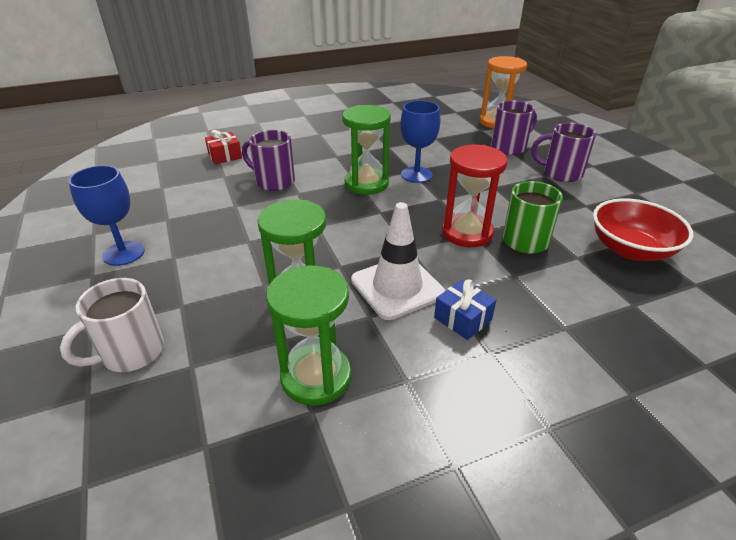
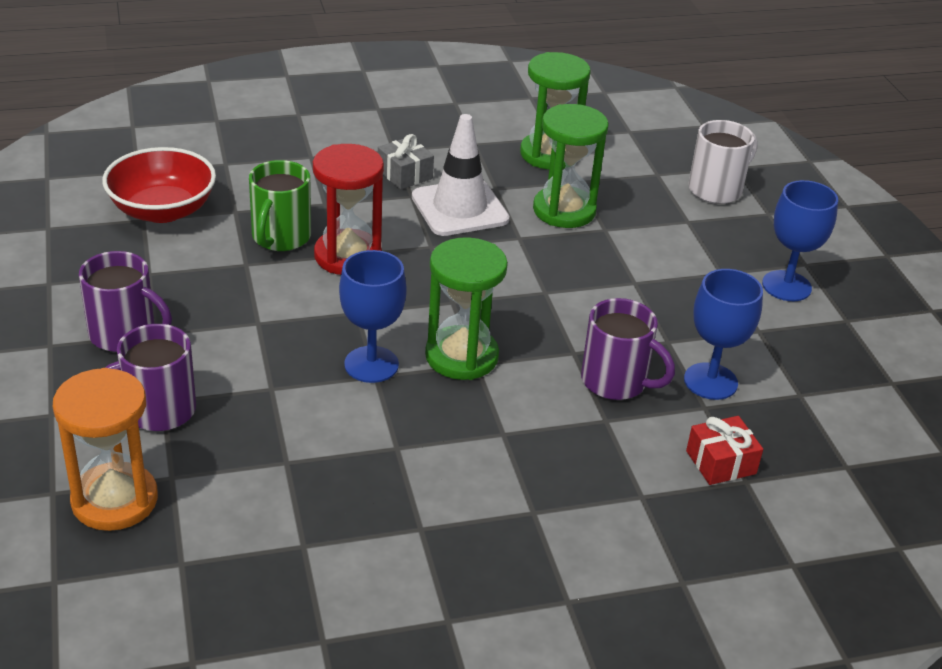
camera: 175 degrees left, 0 degrees up
blue gift [434,280,496,340] -> grey gift [378,134,434,190]
none -> blue goblet [684,269,763,400]

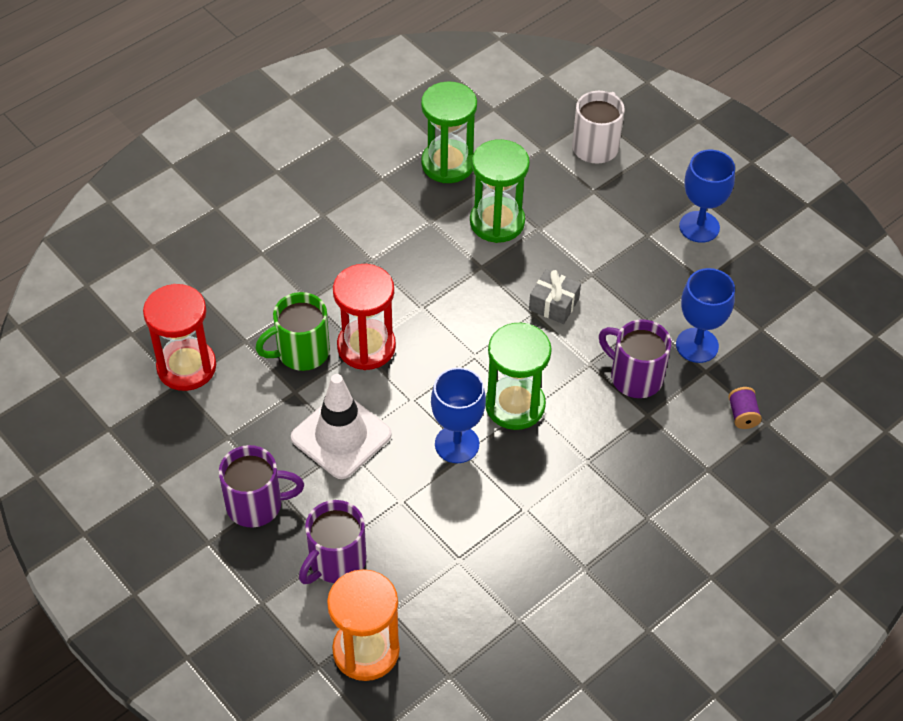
camera: 25 degrees left, 15 degrees up
red bowl [102,147,216,223] -> red hourglass [143,284,216,391]
green mug [249,160,311,251] -> green mug turned 75 degrees clockwise [255,292,330,371]
grey gift [378,134,434,190] -> grey gift moved to [529,269,581,324]
white traffic cone [412,114,510,236] -> white traffic cone moved to [291,374,392,479]
purple mug [581,298,675,400] -> purple mug turned 150 degrees counterclockwise [599,319,671,398]
red gift [686,416,763,485] -> purple spool [728,387,762,429]

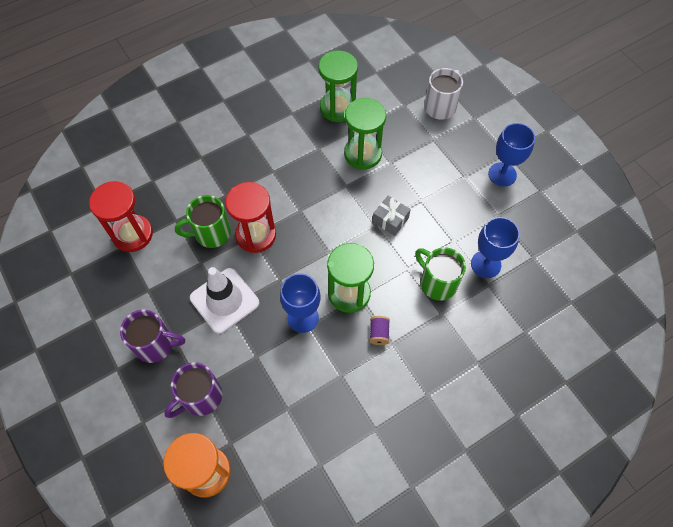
camera: 10 degrees right, 10 degrees up
purple mug [599,319,671,398] -> green mug [415,247,466,301]
purple spool [728,387,762,429] -> purple spool moved to [369,316,390,345]

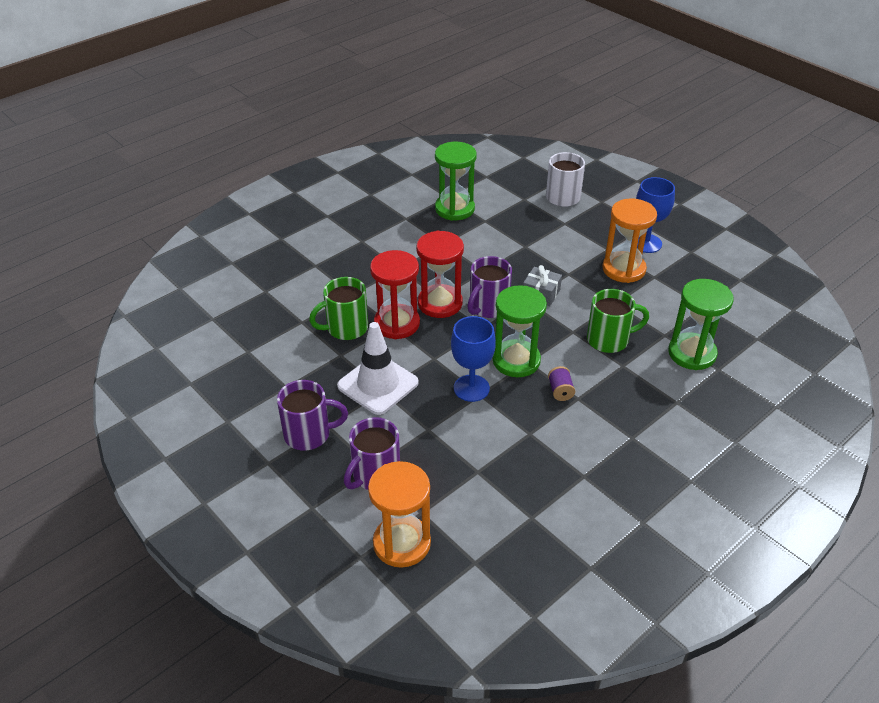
camera: 10 degrees left, 20 degrees down
red hourglass [89,181,153,252] -> red hourglass moved to [416,231,464,318]
green hourglass [344,98,386,169] -> green hourglass moved to [668,279,734,370]
green mug [415,247,466,301] -> green mug turned 135 degrees clockwise [587,289,649,353]
blue goblet [471,217,520,278] -> none
none -> purple mug [467,256,512,318]
none -> orange hourglass [602,198,657,283]

